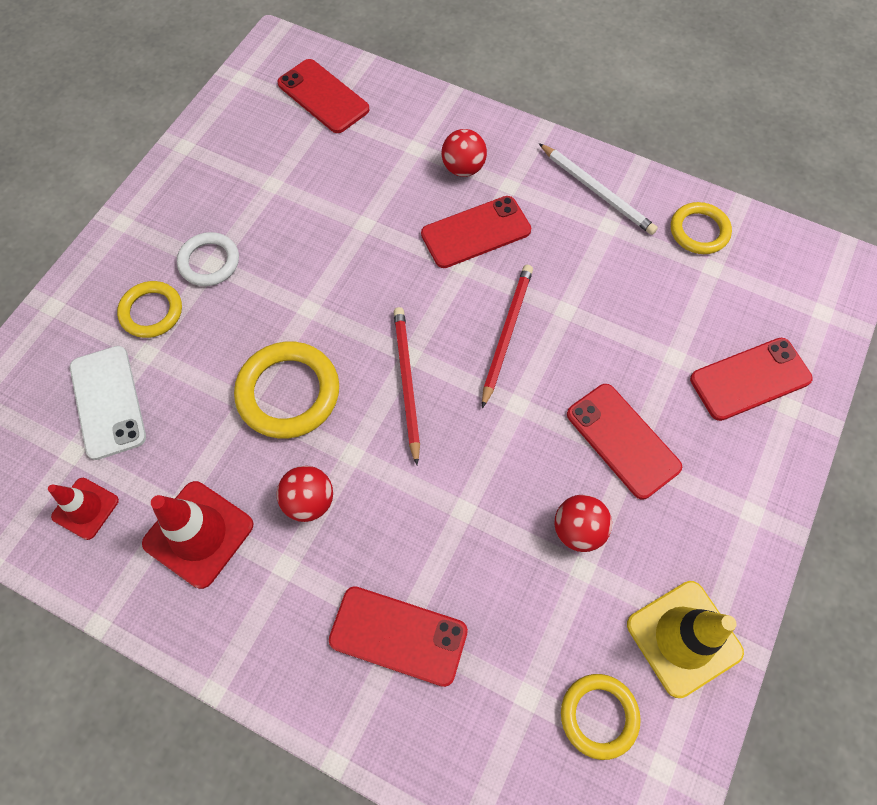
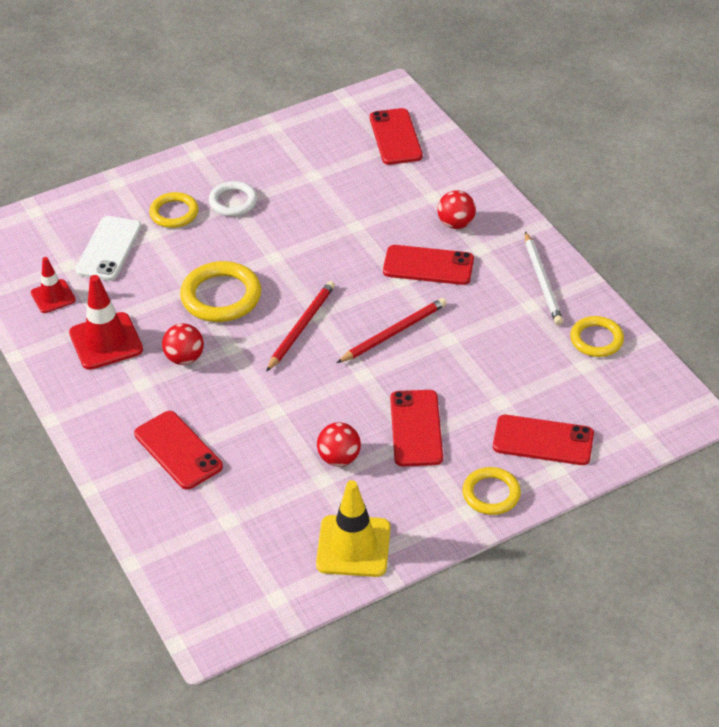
camera: 35 degrees right, 20 degrees down
yellow ring [561,674,641,760] -> yellow ring moved to [462,467,521,515]

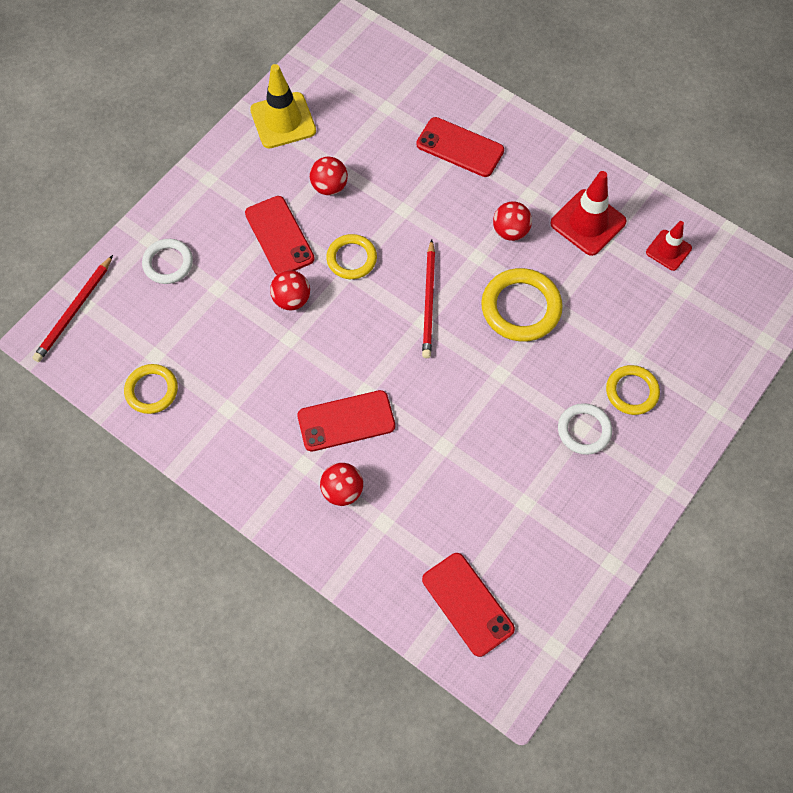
camera: 155 degrees right, 20 degrees up
white phone [75,216,142,281] -> none
red pencil [337,298,447,363] -> red pencil moved to [32,255,113,362]
yellow ring [462,467,521,515] -> yellow ring moved to [326,234,377,279]
red phone [493,415,594,465] -> white ring [142,239,193,284]
white pencil [525,232,563,325] -> none
none -> red ball [270,270,310,310]

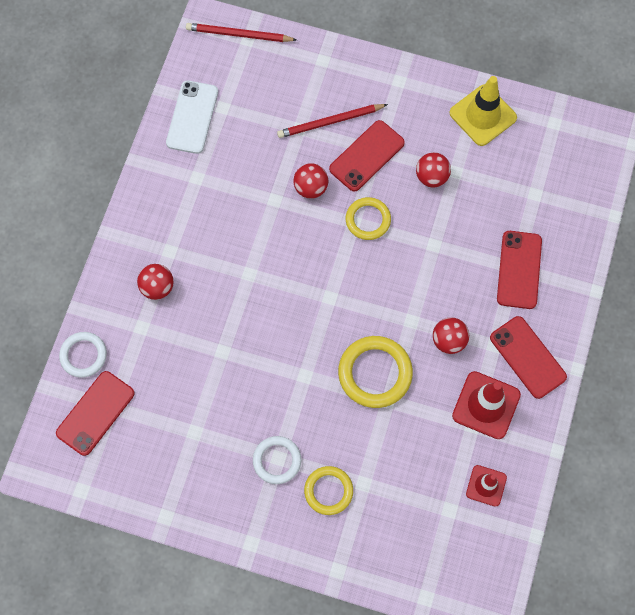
camera: 70 degrees right, 5 degrees up
yellow ring [124,364,178,414] -> white phone [166,81,218,154]
white ring [142,239,193,284] -> white ring moved to [59,332,107,378]
red phone [297,390,395,452] -> red phone moved to [490,316,567,399]
red pencil [422,239,435,358] -> red pencil moved to [277,104,388,138]

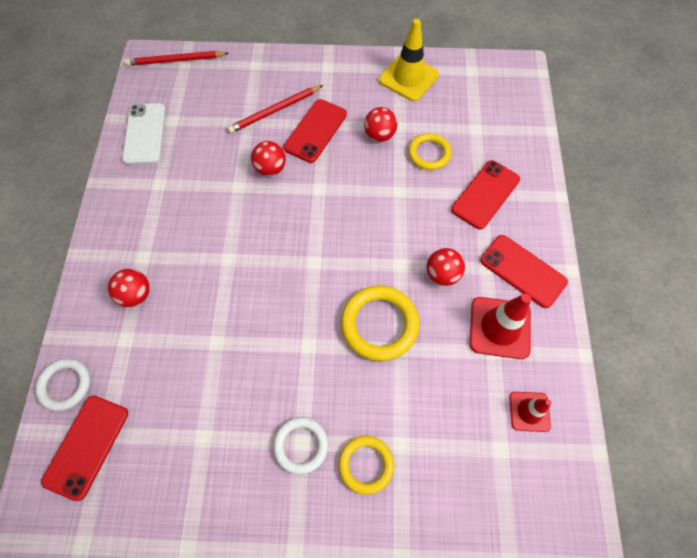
camera: 15 degrees left, 5 degrees down
yellow ring [346,197,391,240] -> yellow ring moved to [408,133,452,170]
red phone [497,231,542,309] -> red phone turned 45 degrees clockwise [451,160,520,230]

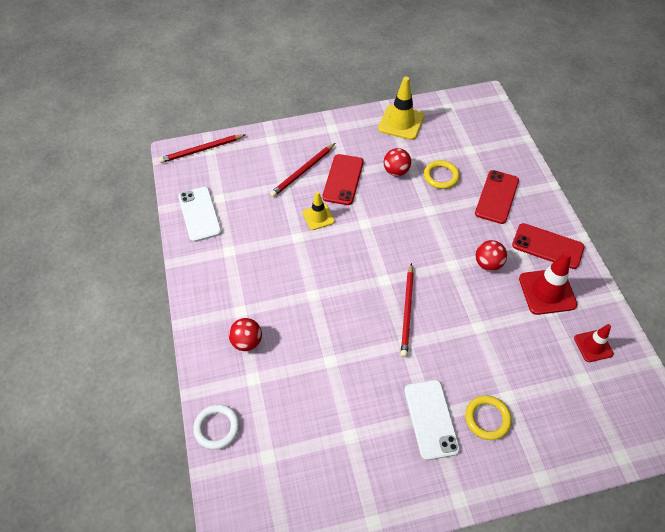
camera: 15 degrees left, 10 degrees down
red phone [41,396,128,501] -> none
red ball [251,141,286,176] -> yellow traffic cone [303,192,335,230]
white ring [273,417,328,475] -> white phone [405,380,460,460]
yellow ring [341,285,420,361] -> none
none -> red pencil [400,263,414,357]

